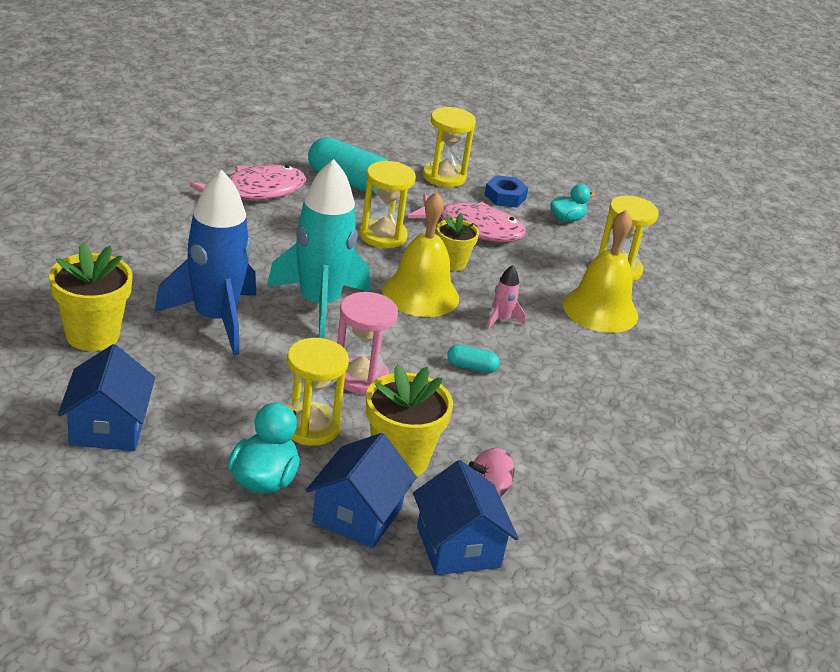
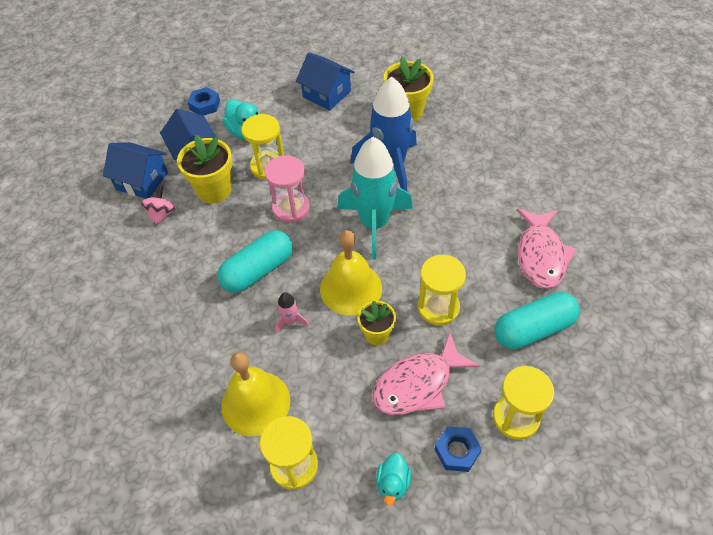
camera: 135 degrees right, 20 degrees up
turquoise capsule [447,345,500,373] -> turquoise capsule [217,230,293,293], size x2.15
none -> blue nut [188,87,220,116]

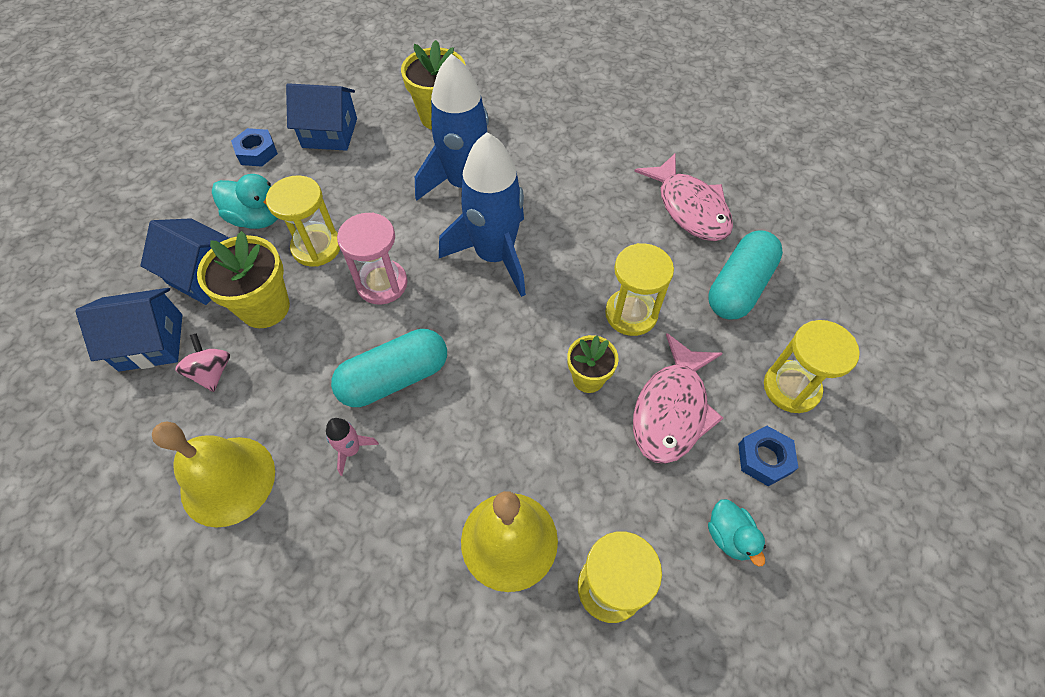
camera: 35 degrees left, 5 degrees up
blue nut [188,87,220,116] -> blue nut moved to [231,128,278,167]
turquoise capsule [217,230,293,293] -> turquoise capsule turned 45 degrees clockwise [331,329,447,407]
pink rocket [275,292,309,334] -> pink rocket moved to [326,418,379,476]
yellow bell [320,230,382,315] -> yellow bell moved to [152,421,275,528]
turquoise rocket [337,137,413,260] -> blue rocket [439,132,526,297]

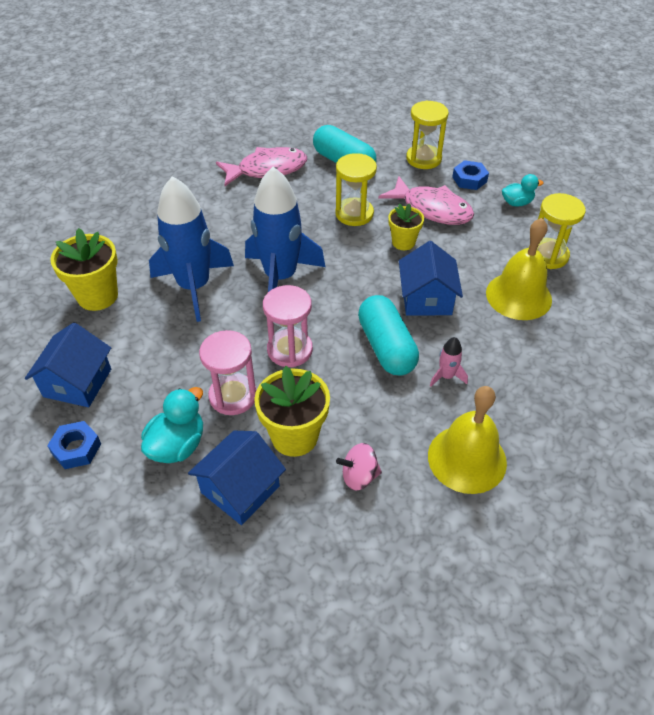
camera: 80 degrees left, 10 degrees down
blue house [75,288,182,372] -> blue house moved to [399,241,463,316]
yellow hourglass [266,175,340,267] -> pink hourglass [199,330,257,415]

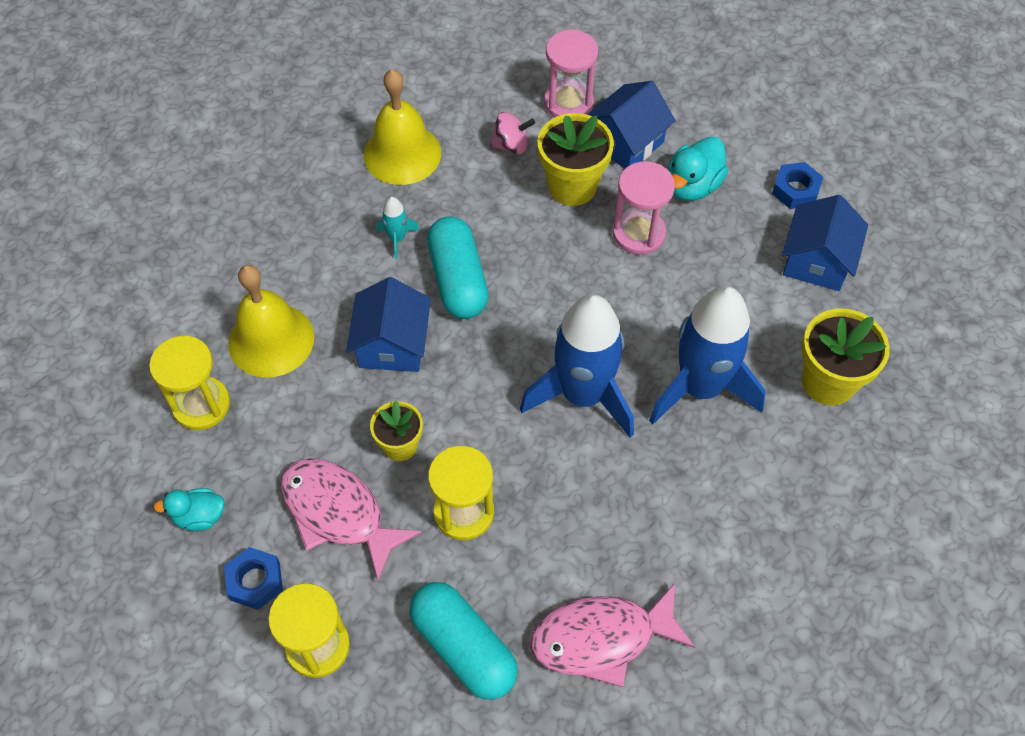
camera: 175 degrees left, 10 degrees up
pink hourglass [263,285,313,367] -> pink hourglass moved to [544,29,598,118]
pink rocket [430,337,468,387] -> turquoise rocket [377,197,420,259]

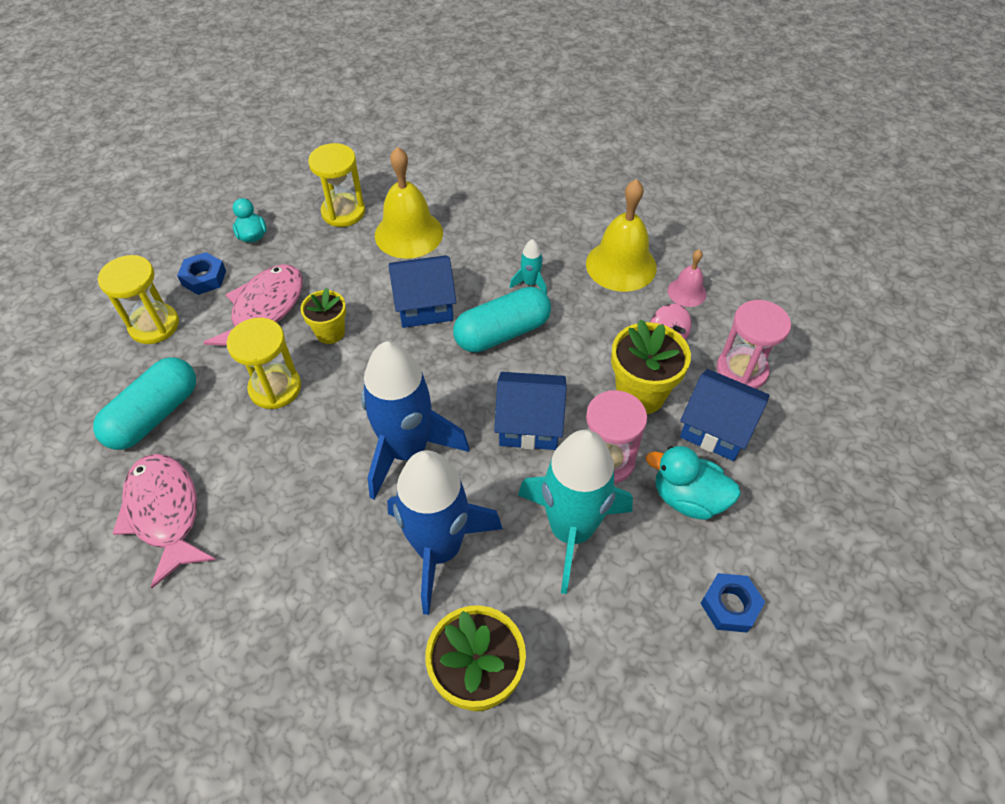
camera: 75 degrees right, 5 degrees down
blue house [782,195,868,291] -> blue house moved to [494,372,567,450]
none -> turquoise rocket [518,430,633,594]
none -> pink bell [668,249,707,307]

